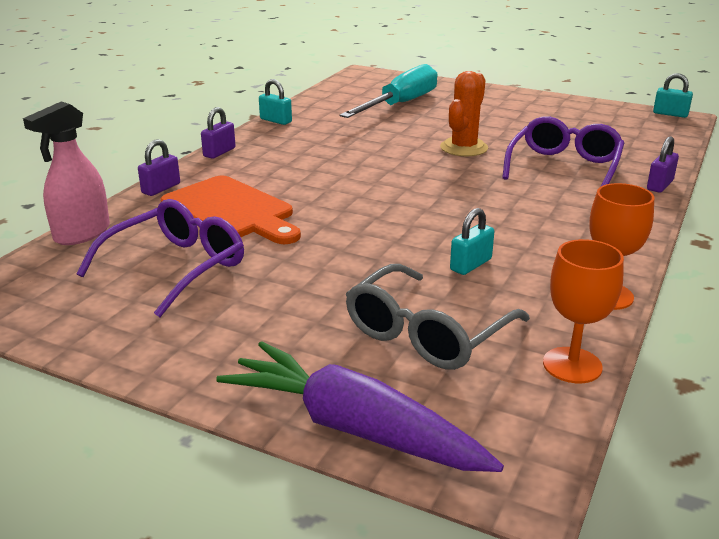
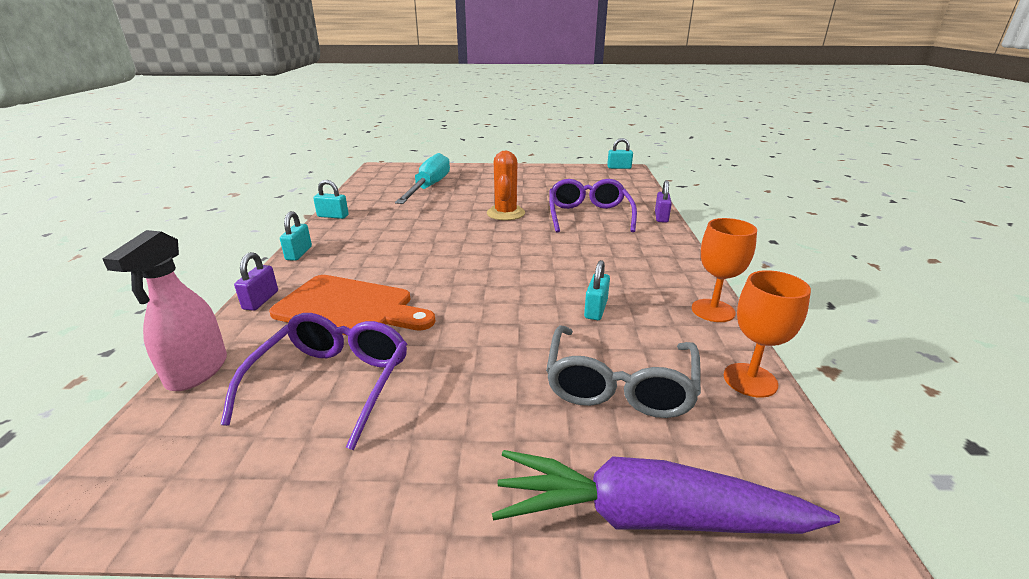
camera: 25 degrees left, 0 degrees up
purple padlock [201,107,236,159] -> turquoise padlock [280,211,312,261]

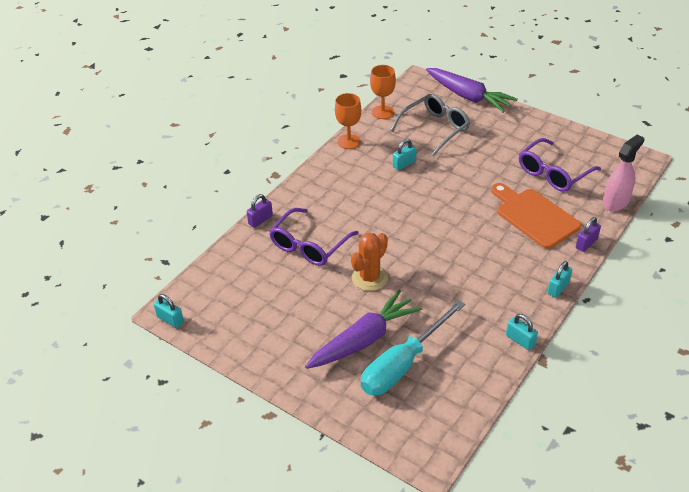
camera: 145 degrees left, 15 degrees up
none -> purple carrot [305,290,422,369]

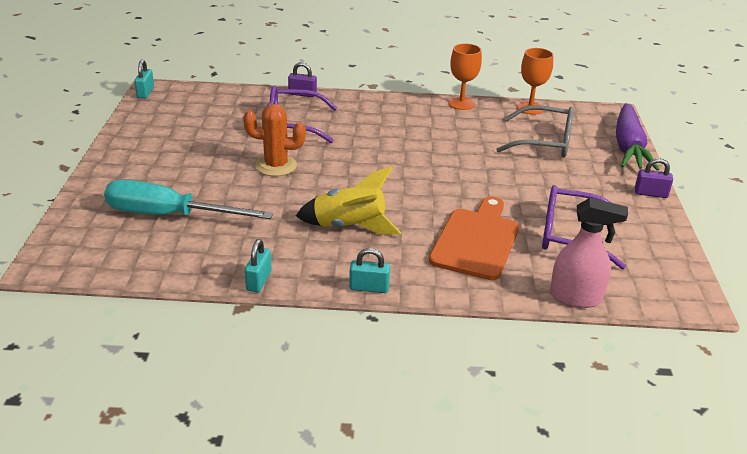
camera: 55 degrees right, 10 degrees down
purple carrot [305,290,422,369] -> none
turquoise padlock [393,139,416,170] -> none
purple padlock [576,217,601,252] -> purple padlock moved to [635,158,673,198]
none -> yellow rocket [296,167,401,235]

